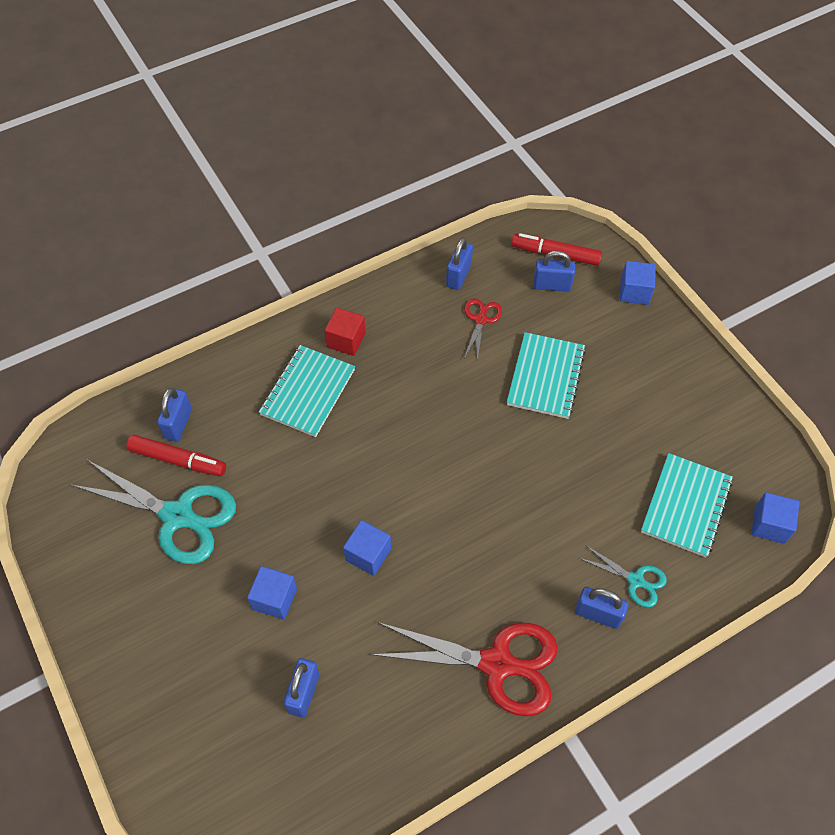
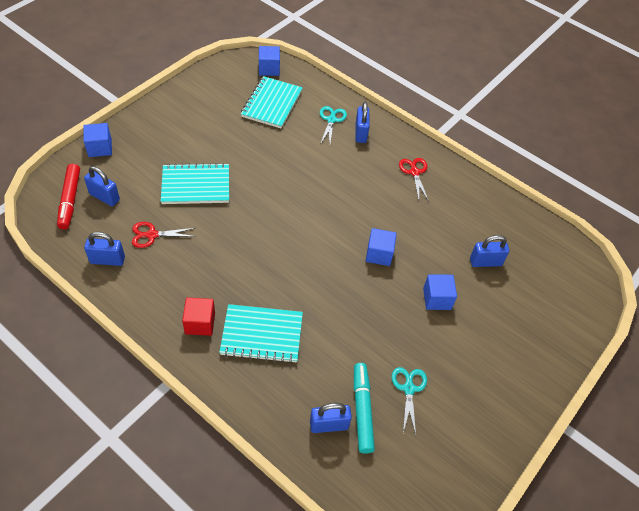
camera: 115 degrees left, 5 degrees down
turquoise scissors [71,460,236,564] -> turquoise scissors [391,367,427,435], size x0.50
red marker [126,435,226,476] -> turquoise marker [354,363,375,454]
red scissors [371,622,558,716] -> red scissors [399,158,429,201], size x0.50
blue padlock [533,251,575,292] -> blue padlock turned 45 degrees counterclockwise [84,166,120,206]
turquoise notebook [641,453,733,557] -> turquoise notebook turned 75 degrees counterclockwise [241,76,303,128]

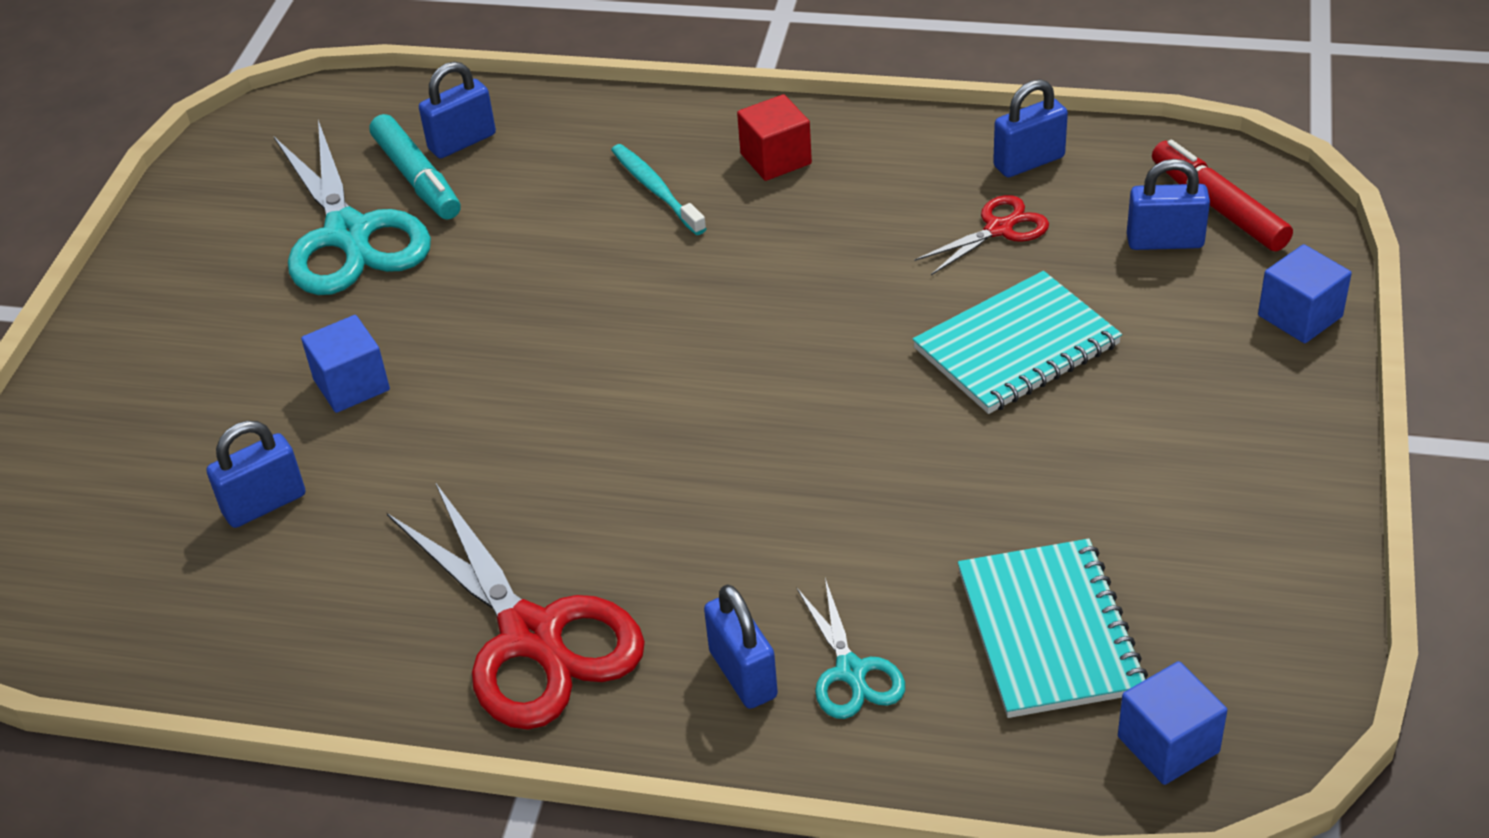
camera: 160 degrees right, 10 degrees down
turquoise notebook [219,304,303,363] -> turquoise toothbrush [611,144,706,235]
blue cube [366,228,397,266] -> none
turquoise scissors [391,367,427,435] -> turquoise scissors [274,120,431,295], size x2.01
red scissors [399,158,429,201] -> red scissors [387,482,645,730], size x2.01

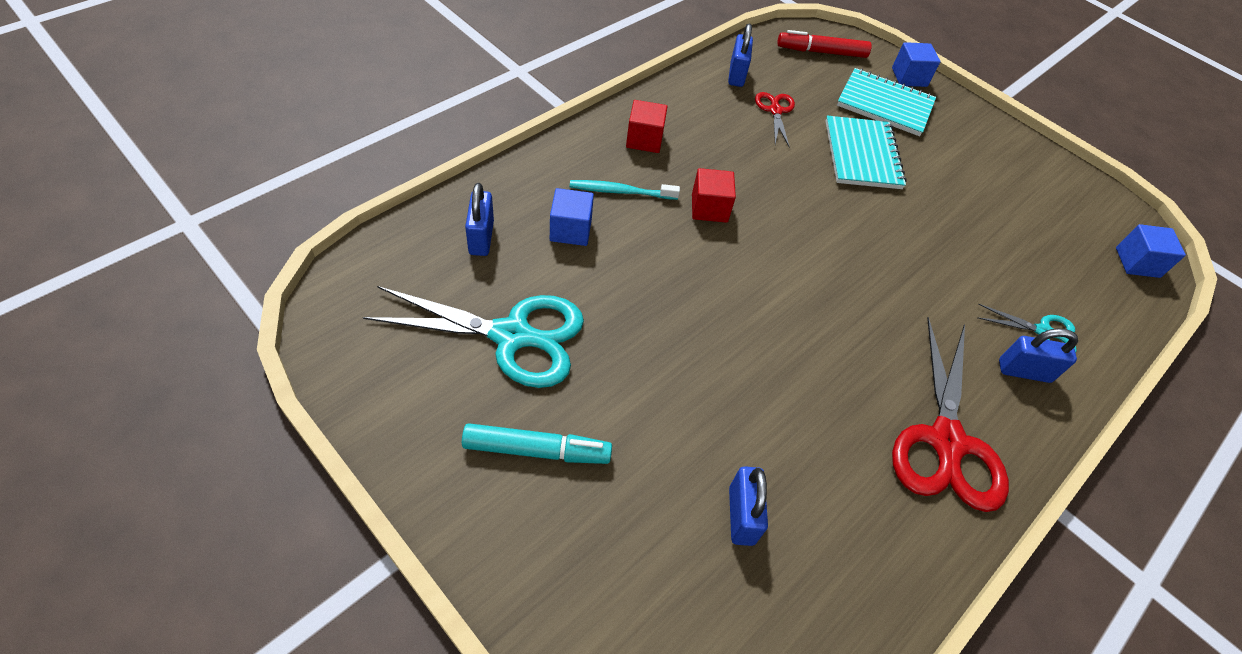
camera: 65 degrees left, 10 degrees up
blue cube [301,315,390,413] -> blue cube moved to [550,188,594,246]
turquoise marker [370,114,460,220] -> turquoise marker moved to [462,423,612,464]
red scissors [387,482,645,730] -> red scissors turned 105 degrees clockwise [892,317,1009,512]
turquoise notebook [958,539,1148,718] -> turquoise notebook moved to [837,68,936,136]
blue padlock [1127,159,1210,250] -> none
none -> red cube [692,168,736,223]

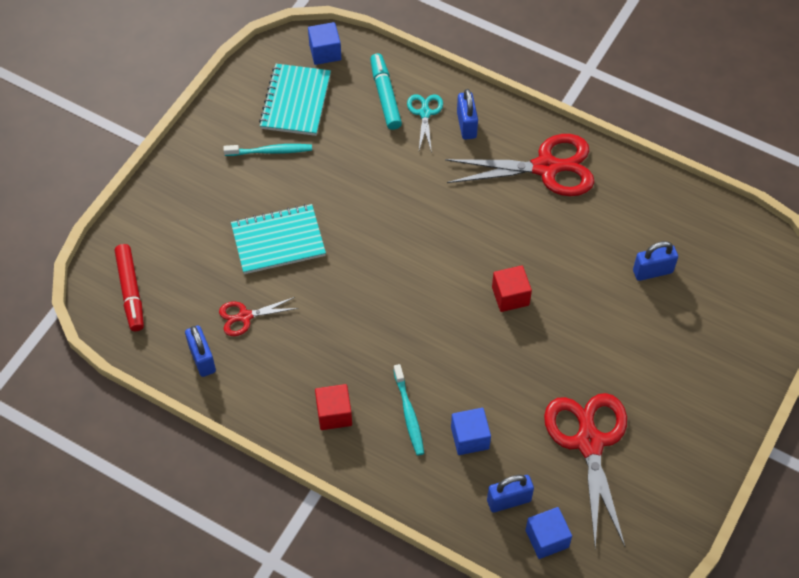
camera: 100 degrees left, 5 degrees up
turquoise scissors [363,286,584,388] -> red scissors [544,393,627,548]
turquoise marker [462,423,612,464] -> turquoise marker moved to [370,53,402,130]
red cube [692,168,736,223] -> red cube moved to [492,265,532,312]
blue padlock [728,24,753,87] -> blue padlock turned 75 degrees clockwise [185,325,216,377]
turquoise notebook [837,68,936,136] -> turquoise notebook moved to [259,64,331,136]
blue cube [892,42,940,87] -> blue cube moved to [526,507,572,559]
none -> turquoise toothbrush [224,144,312,156]

